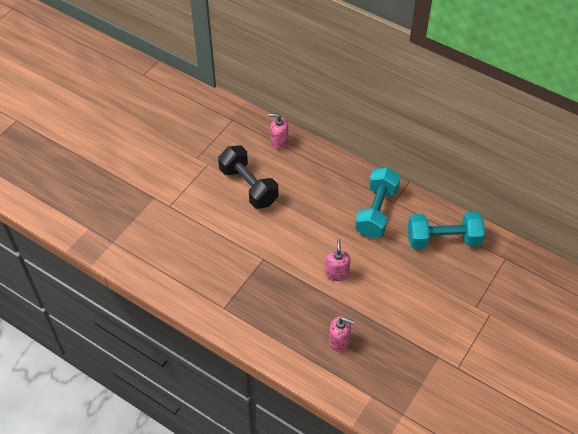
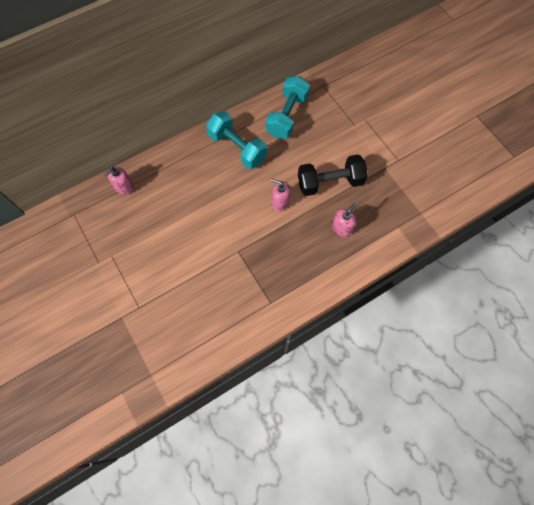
camera: 65 degrees left, 15 degrees up
black dumbbell [218,146,278,209] -> black dumbbell moved to [298,154,368,196]

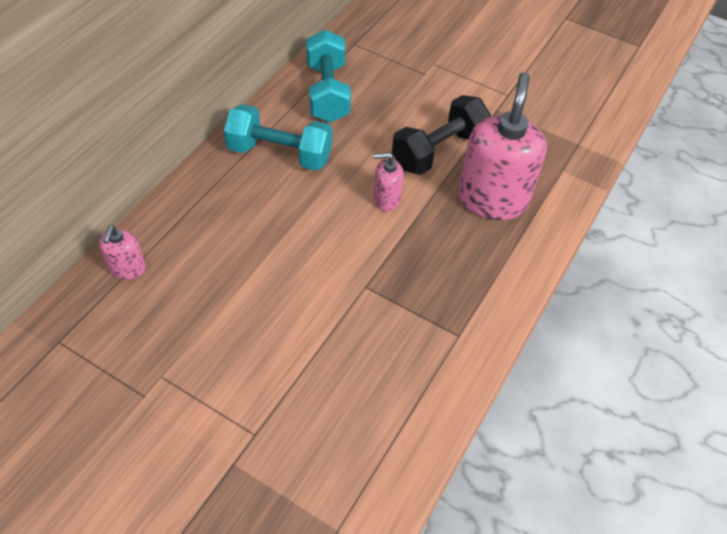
camera: 30 degrees left, 15 degrees down
pink soap dispenser [332,203,357,237] -> pink soap dispenser [458,72,547,220], size x2.10

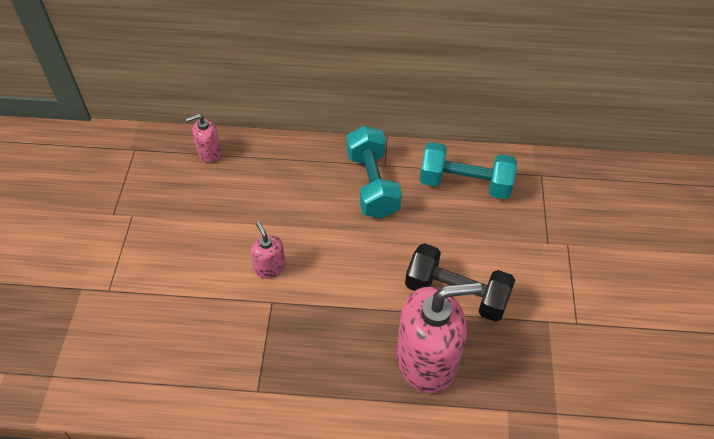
camera: 65 degrees right, 0 degrees up
turquoise dumbbell [306,30,351,123] -> turquoise dumbbell turned 45 degrees clockwise [420,142,517,199]
pink soap dispenser [373,152,404,211] -> pink soap dispenser moved to [251,222,286,279]

